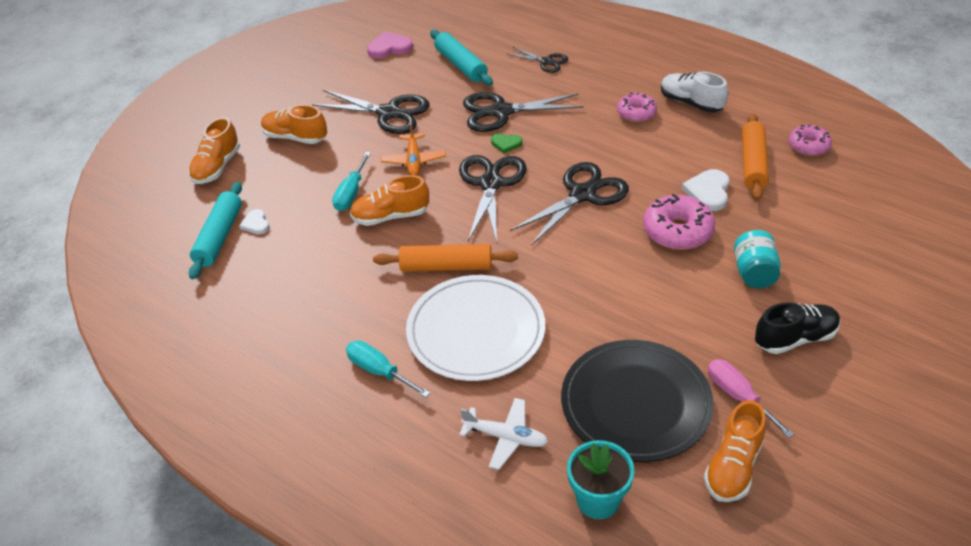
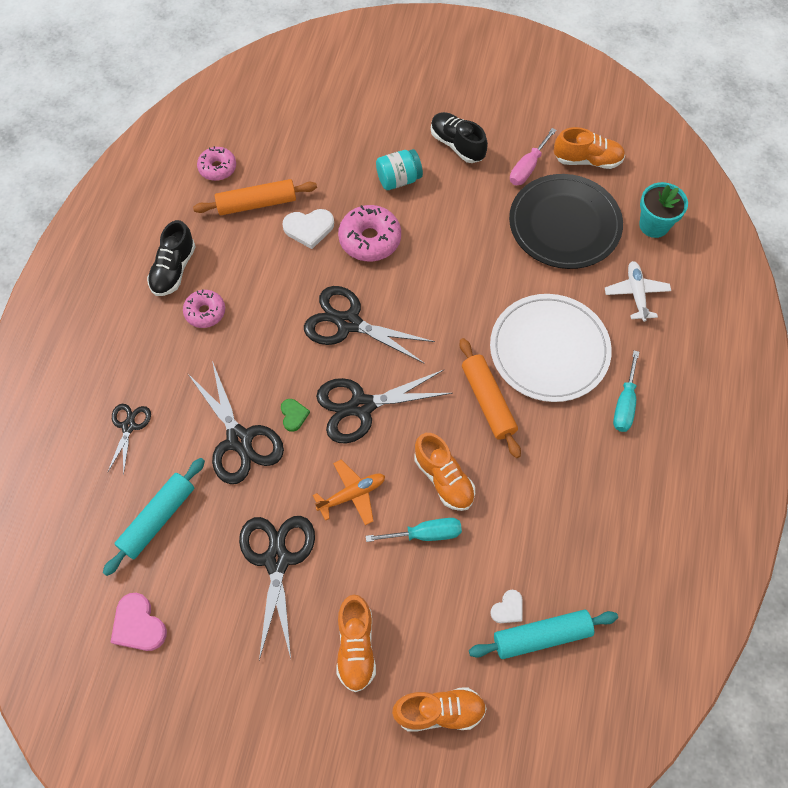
camera: 115 degrees left, 20 degrees up
white shoe [661,72,728,112] -> black shoe [147,220,196,296]

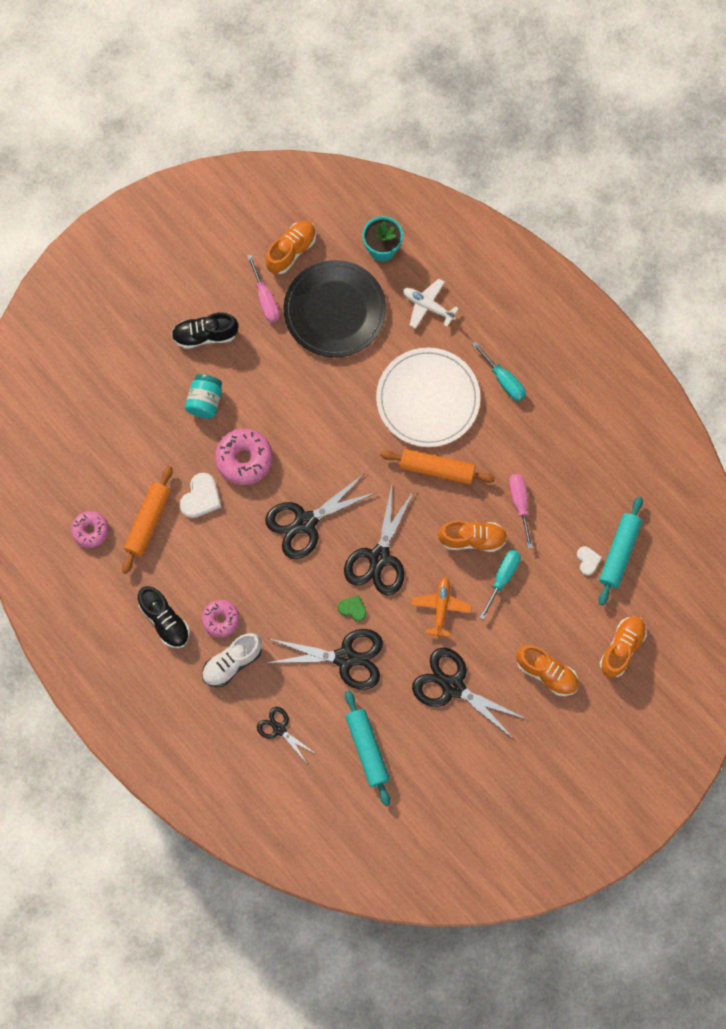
camera: 55 degrees left, 10 degrees up
pink heart [110,593,167,651] -> none
none -> white shoe [202,633,262,687]
none -> pink screwdriver [509,474,533,548]

